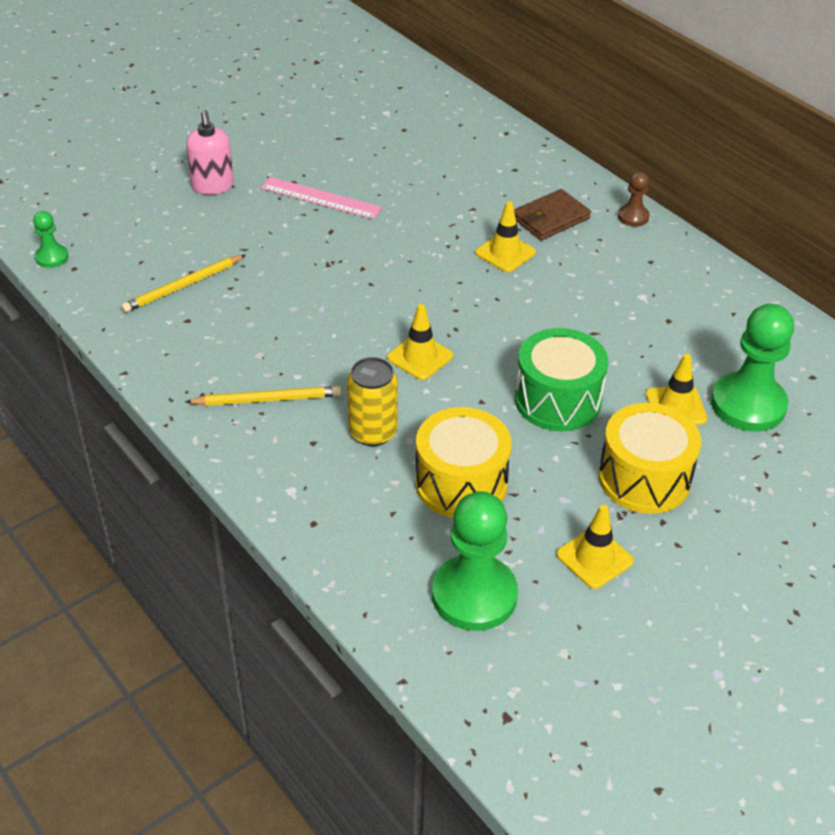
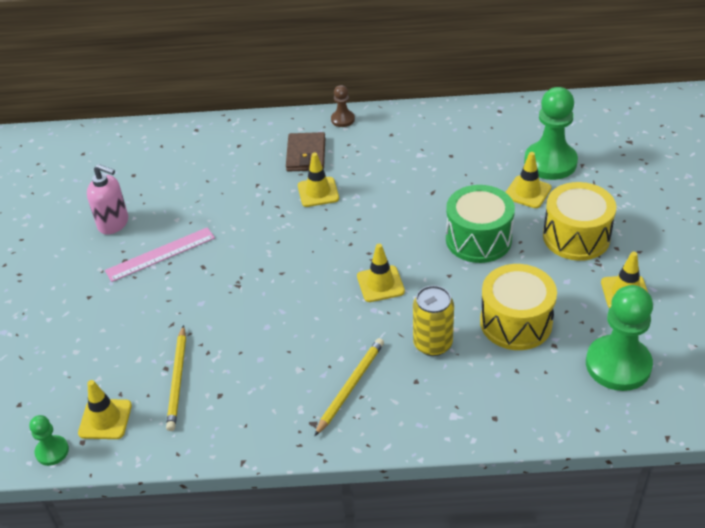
camera: 50 degrees left, 0 degrees up
pink soap dispenser [186,110,234,195] -> pink soap dispenser moved to [87,164,128,235]
none -> yellow traffic cone [78,380,132,439]

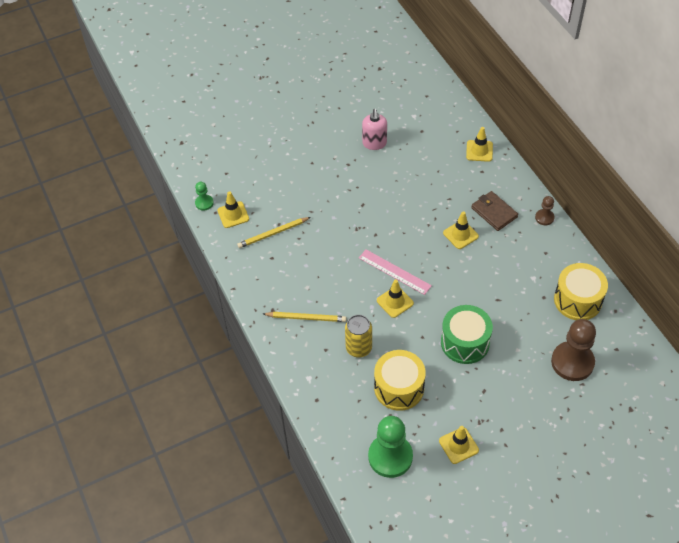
camera: 65 degrees right, 10 degrees up
pink ruler [105,227,215,282] -> pink ruler moved to [359,249,432,295]
brown wallet [286,132,325,172] -> brown wallet turned 75 degrees clockwise [471,191,518,231]
yellow traffic cone [505,152,552,208] -> yellow traffic cone moved to [466,127,493,162]
green pawn [524,87,578,180] -> brown pawn [551,319,596,381]
yellow drum [543,182,616,261] -> yellow drum moved to [554,263,608,320]

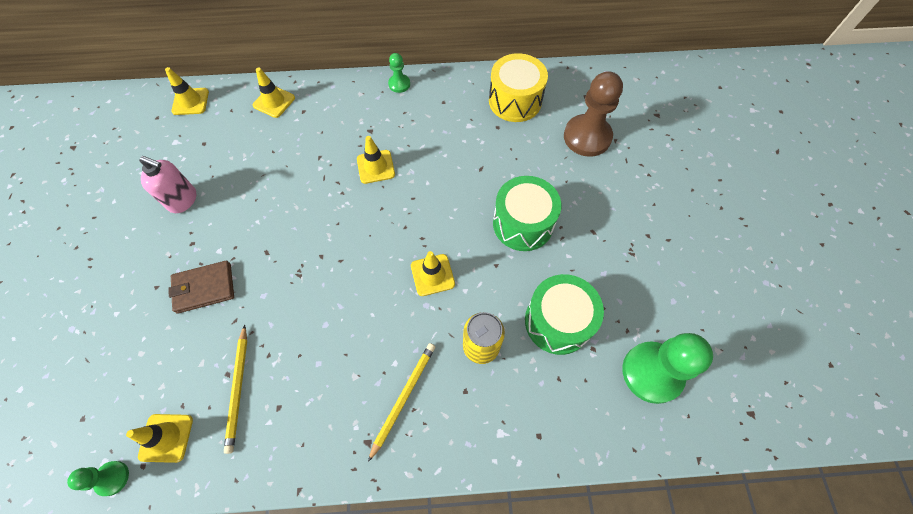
camera: 70 degrees left, 10 degrees up
pink ruler [359,249,432,295] -> none
yellow drum [374,350,426,411] -> green drum [525,274,604,355]
yellow traffic cone [439,426,479,464] -> yellow traffic cone moved to [165,67,209,115]
brown wallet [471,191,518,231] -> brown wallet moved to [168,261,234,314]
brown pawn [535,196,555,225] -> green pawn [388,53,410,93]

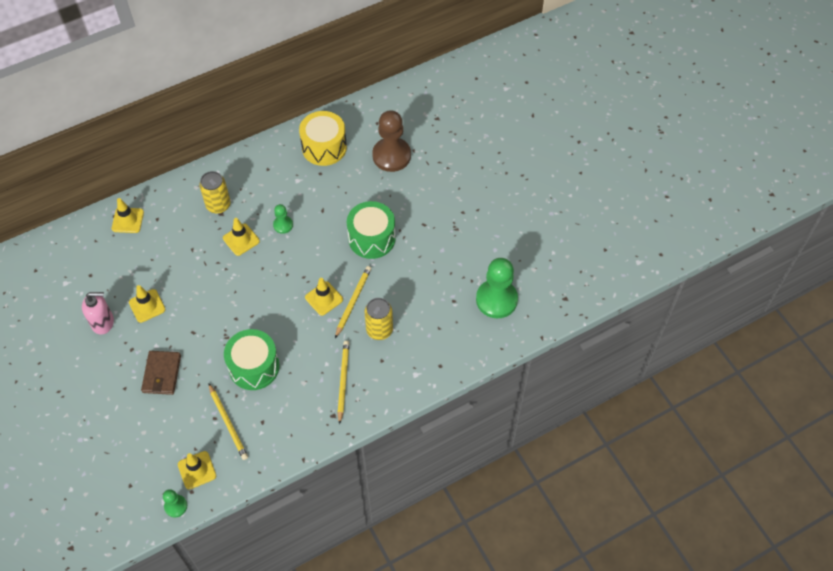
camera: 25 degrees left, 5 degrees down
yellow traffic cone [165,67,209,115] -> yellow traffic cone moved to [129,285,166,323]
brown wallet [168,261,234,314] -> brown wallet turned 45 degrees counterclockwise [141,351,181,395]
green pawn [388,53,410,93] -> green pawn moved to [273,204,293,234]
green drum [525,274,604,355] -> green drum moved to [224,329,280,390]
none -> yellow can [199,171,231,214]
none -> yellow pencil [335,266,371,338]

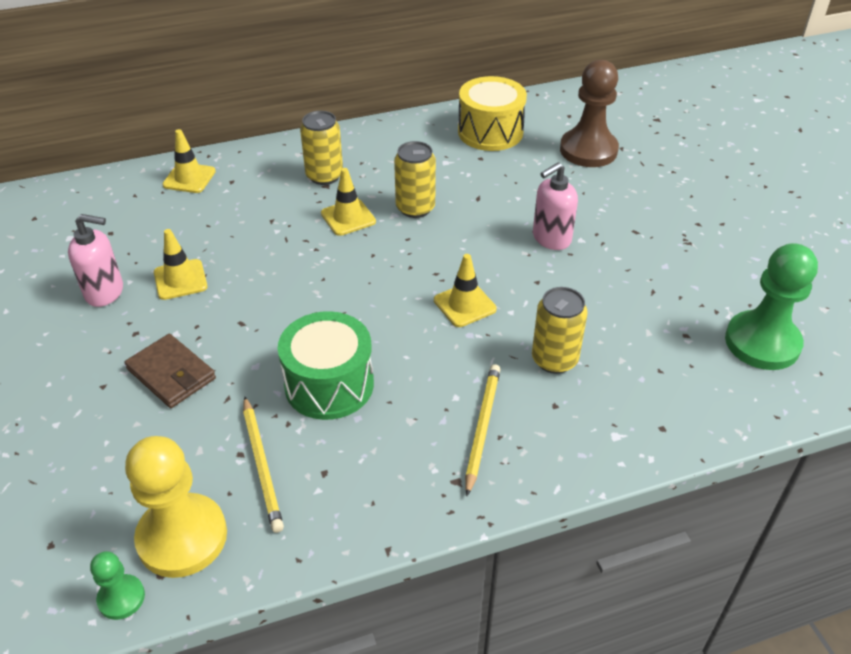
camera: 10 degrees right, 15 degrees down
brown wallet [141,351,181,395] -> brown wallet turned 60 degrees counterclockwise [125,334,216,408]
yellow traffic cone [178,451,216,489] -> yellow pawn [125,436,227,578]
green pawn [273,204,293,234] -> yellow can [394,141,436,218]
yellow pencil [335,266,371,338] -> none
green drum [347,201,396,259] -> pink soap dispenser [533,162,578,250]

